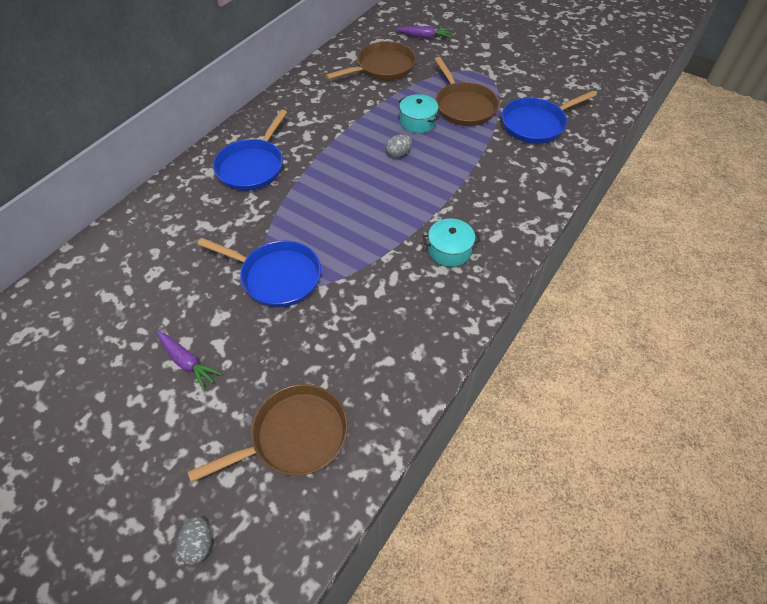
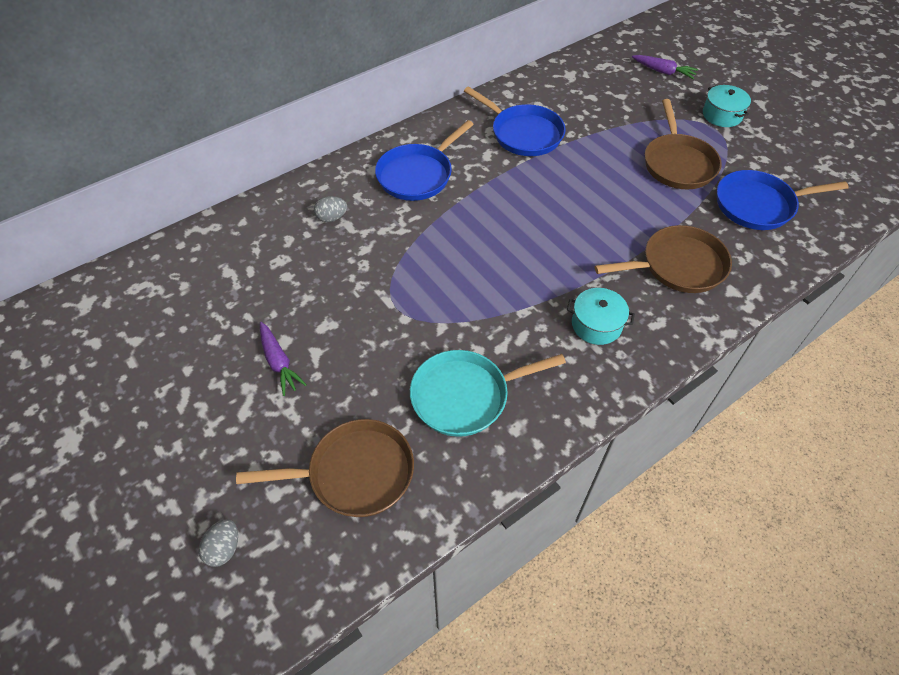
camera: 20 degrees right, 0 degrees up
blue pan [197,238,321,307] -> blue pan moved to [464,87,566,156]
brown pan [326,41,416,81] -> brown pan moved to [595,225,732,293]
grey egg [386,134,412,158] -> grey egg moved to [314,196,347,222]
turquoise pot [399,94,439,133] -> turquoise pot moved to [703,85,751,127]
none -> turquoise pan [410,350,566,437]

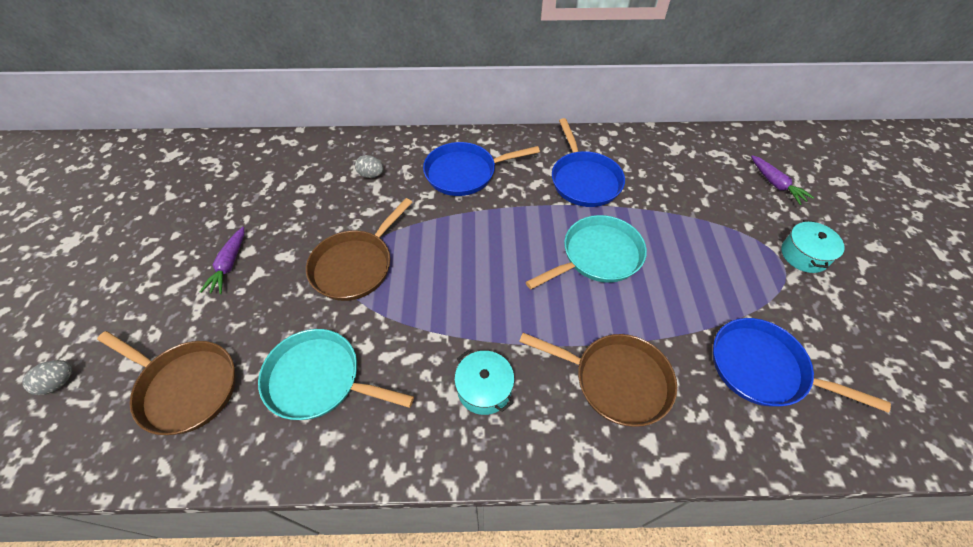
camera: 35 degrees right, 0 degrees up
brown pan [645,99,722,189] -> brown pan moved to [306,198,412,301]
none -> turquoise pan [526,215,647,289]

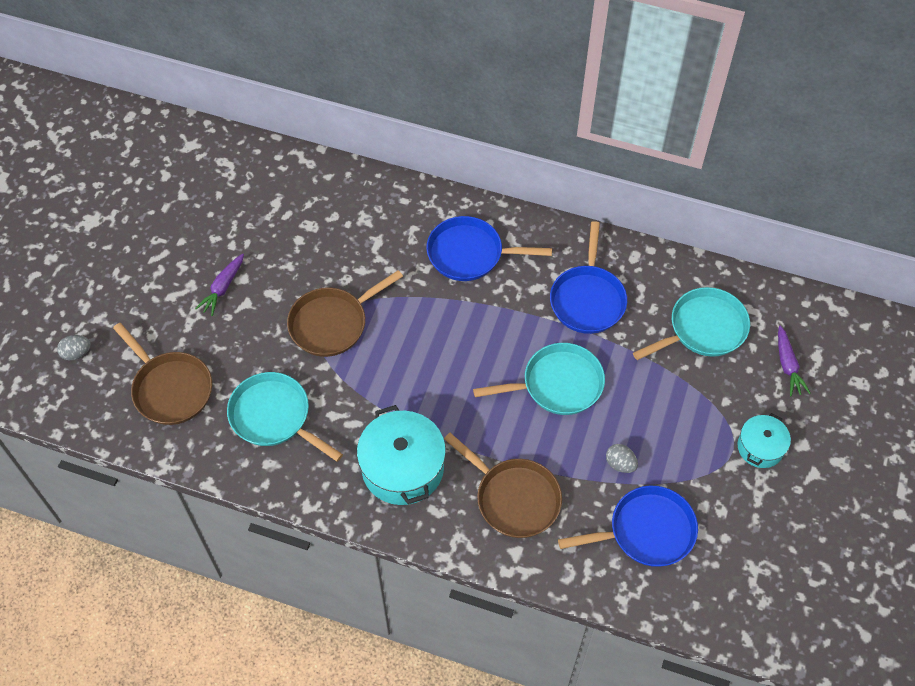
camera: 20 degrees right, 5 degrees up
grey egg [355,155,384,178] -> grey egg moved to [606,444,638,473]
turquoise pot [454,350,514,415] -> turquoise pot [357,405,446,505], size x1.75
blue pan [713,318,891,413] -> blue pan turned 120 degrees clockwise [558,486,698,567]
none -> turquoise pan [633,287,750,360]

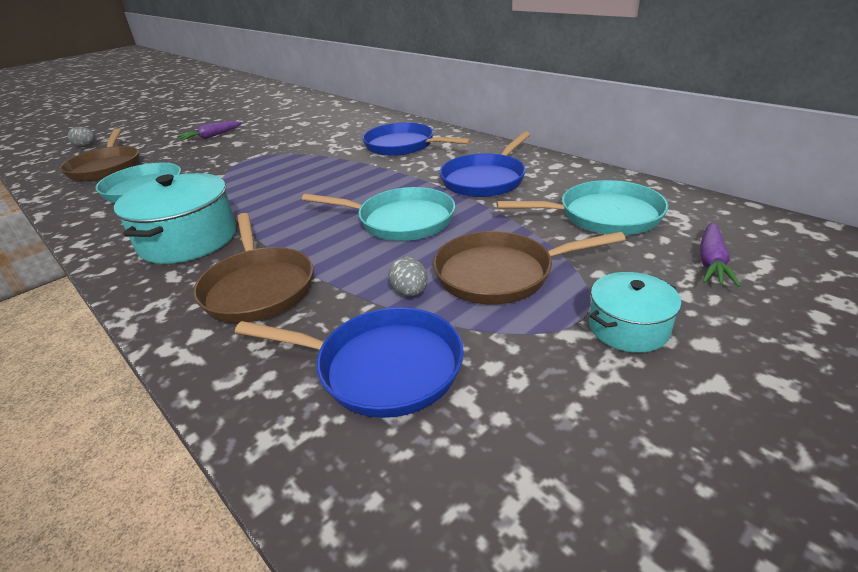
camera: 30 degrees right, 25 degrees down
brown pan [287,270,403,357] -> brown pan moved to [433,231,626,305]

